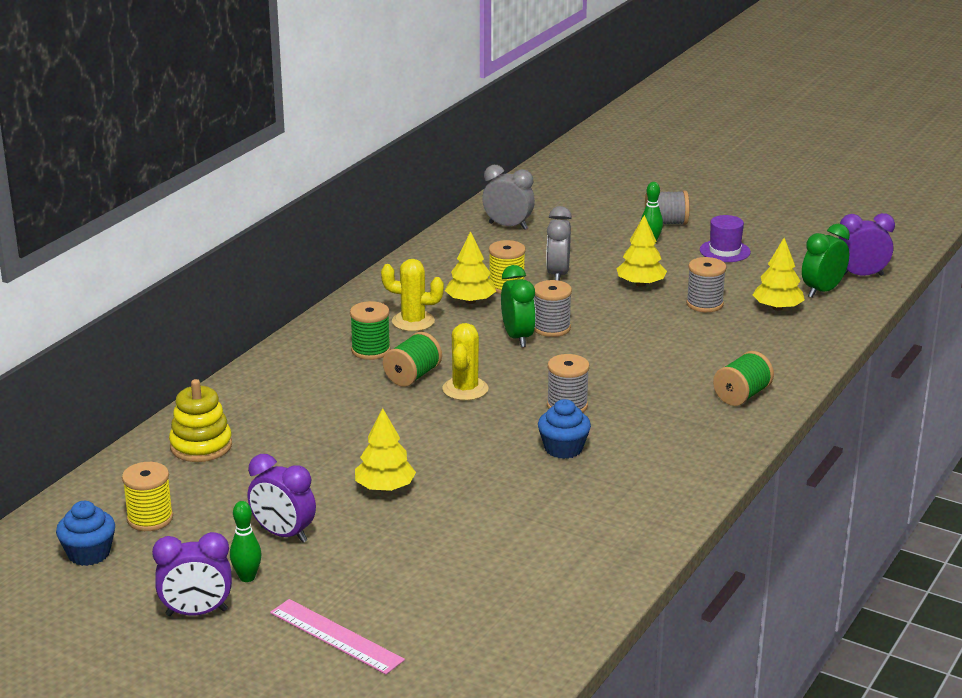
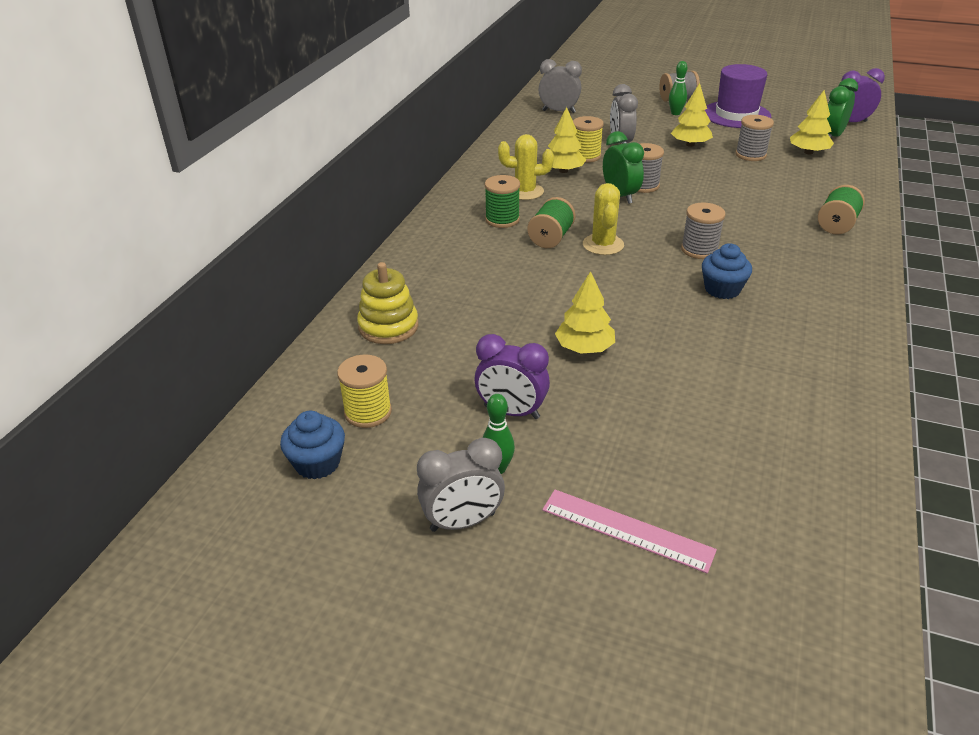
camera: 10 degrees left, 10 degrees up
purple clock [152,532,232,616] -> grey clock [417,438,505,532]
purple hat [700,215,751,262] -> purple hat [705,64,771,128], size x1.68

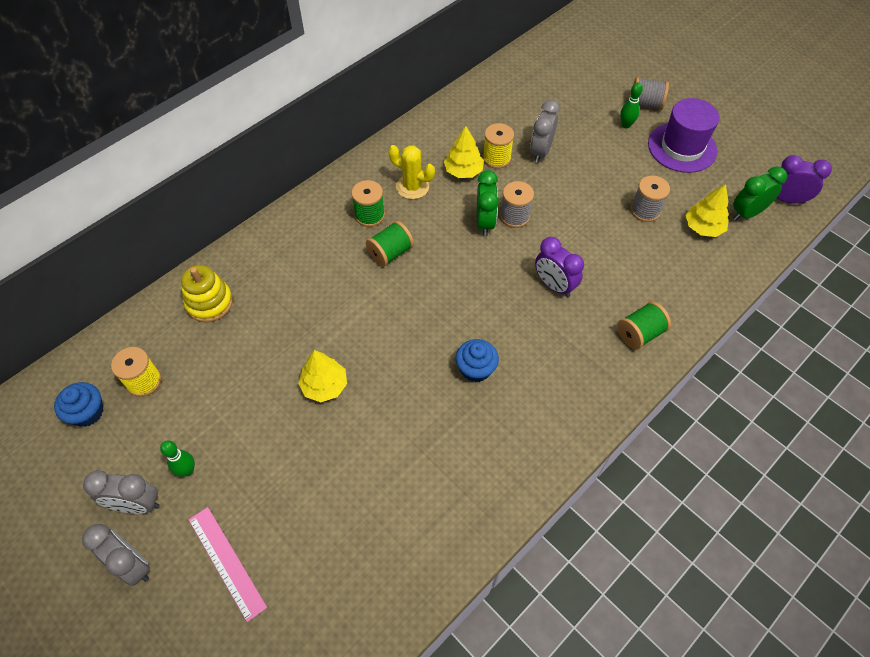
camera: 25 degrees right, 20 degrees up
purple clock [475,334,550,419] -> purple clock moved to [535,237,584,297]
grey clock [539,59,582,113] -> grey clock moved to [82,524,150,586]
yellow cactus [583,183,624,255] -> none
yellow tree [671,83,713,147] -> none
grey spool [681,203,726,259] -> none

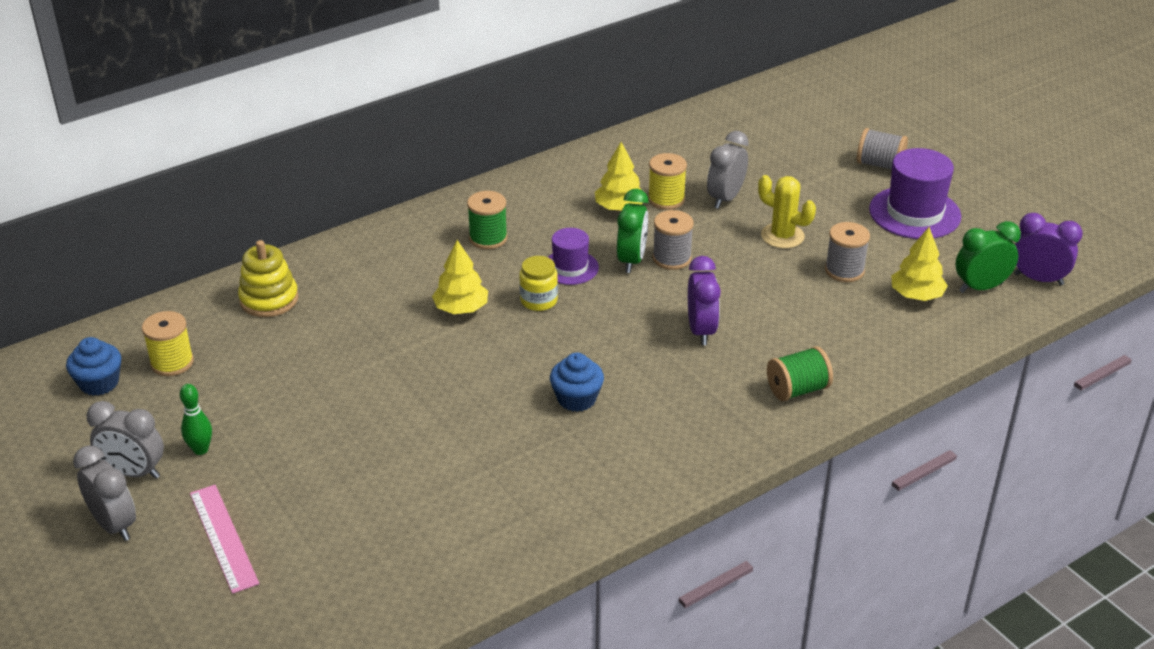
camera: 10 degrees right, 20 degrees down
yellow tree [298,350,347,402] -> yellow tree moved to [432,240,488,314]
green spool [366,221,414,267] -> none
yellow cactus [388,145,435,199] -> yellow cactus moved to [758,175,816,249]
purple clock [535,237,584,297] -> purple clock turned 150 degrees counterclockwise [688,256,721,345]
green bowling pin [620,82,643,128] -> none
none -> yellow jar [519,256,558,311]
none -> purple hat [548,228,599,285]

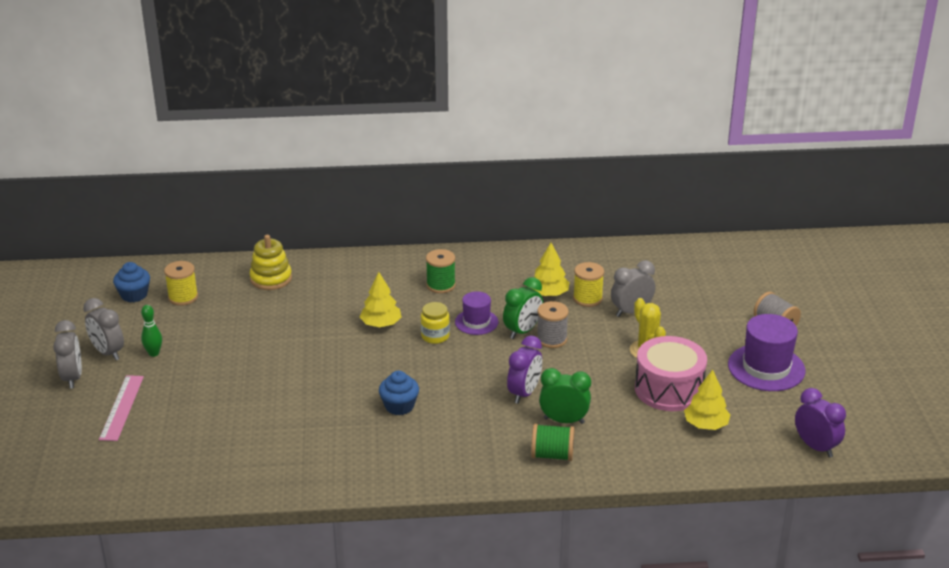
camera: 30 degrees right, 5 degrees down
grey spool [825,222,870,282] -> pink drum [635,336,707,411]
green clock [955,221,1021,293] -> green clock moved to [539,368,591,424]

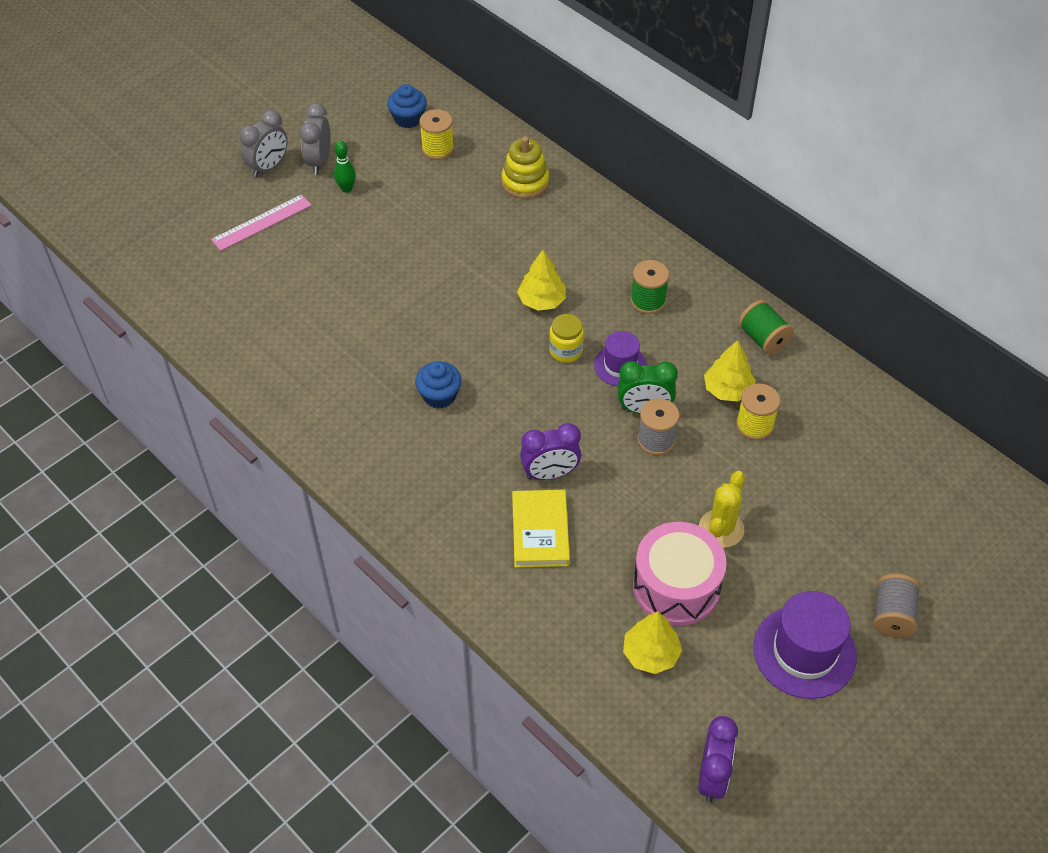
camera: 50 degrees right, 20 degrees up
green spool [531,424,575,461] -> green spool moved to [738,300,794,355]
green clock [539,368,591,424] -> yellow book [512,490,570,568]
grey clock [611,260,655,317] -> none

